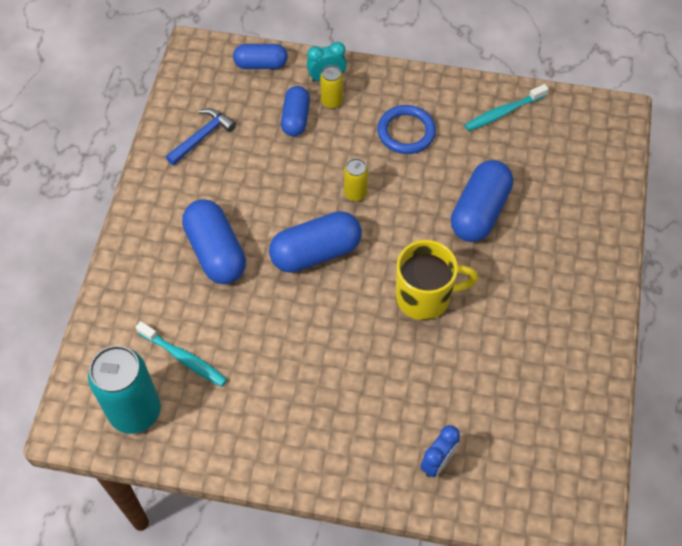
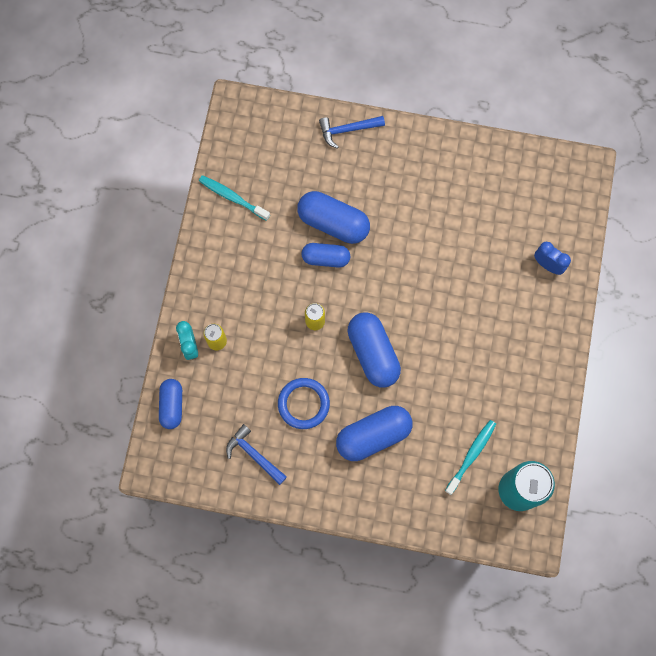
camera: 90 degrees left, 15 degrees up
blue capsule [281,86,310,136] -> blue capsule moved to [302,243,350,268]
blue ring [377,105,436,154] -> blue ring moved to [278,378,330,429]
yellow mug [396,240,478,320] -> none
turquoise toothbrush [464,84,549,131] -> turquoise toothbrush turned 150 degrees clockwise [199,175,270,221]
none -> blue hammer [319,116,385,149]

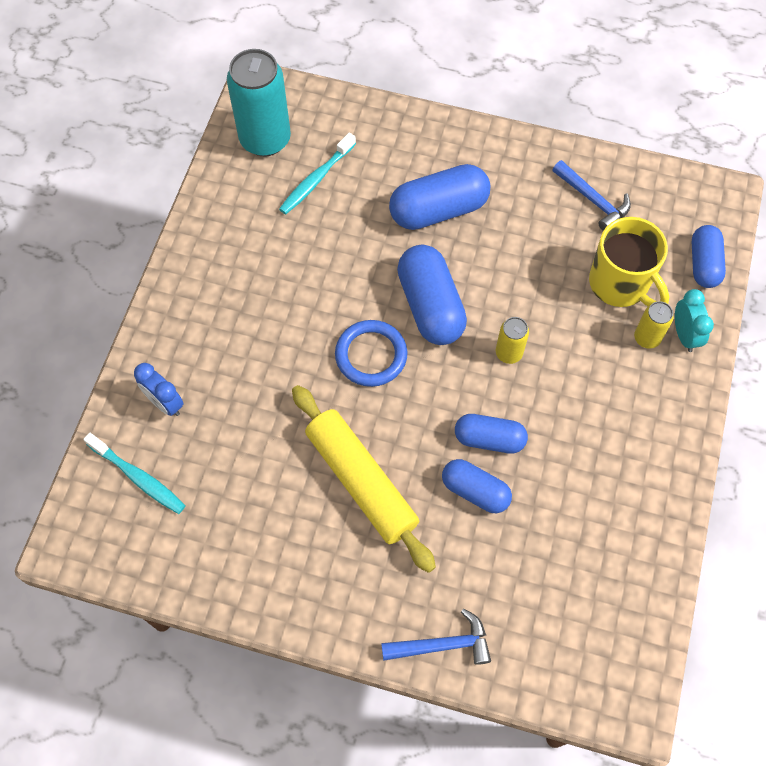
camera: 175 degrees left, 10 degrees down
turquoise toothbrush [199,175,270,221] -> turquoise toothbrush moved to [83,433,186,514]
blue ring [278,378,330,429] -> blue ring moved to [335,320,408,387]
blue capsule [297,191,370,244] -> blue capsule [442,459,512,513], size x0.63
none -> yellow rolling pin [292,385,436,573]
none -> yellow mug [589,217,669,307]

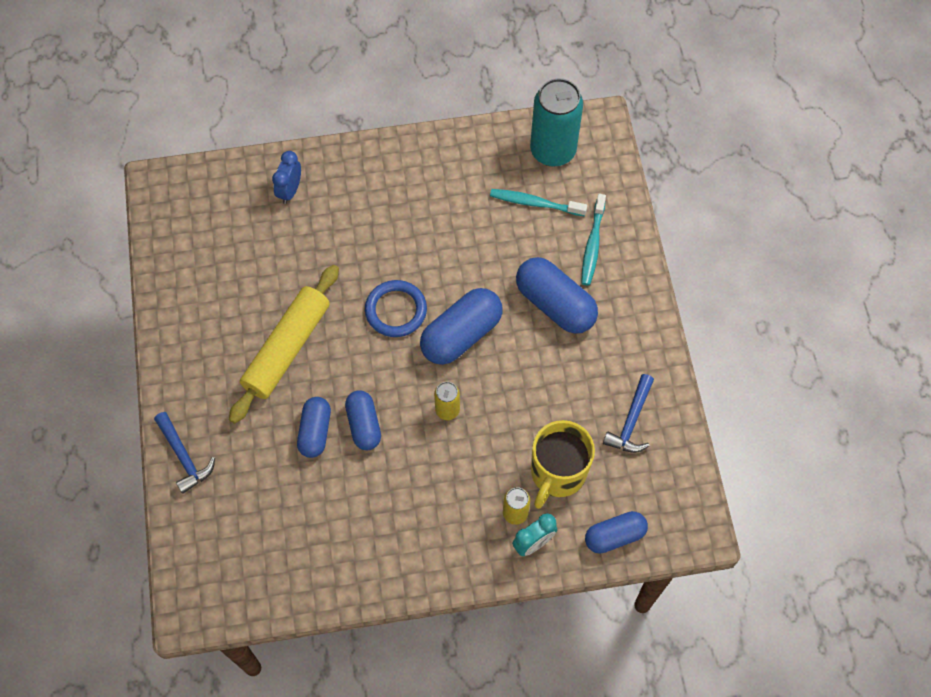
camera: 65 degrees right, 0 degrees up
turquoise toothbrush [83,433,186,514] -> turquoise toothbrush moved to [581,194,606,286]

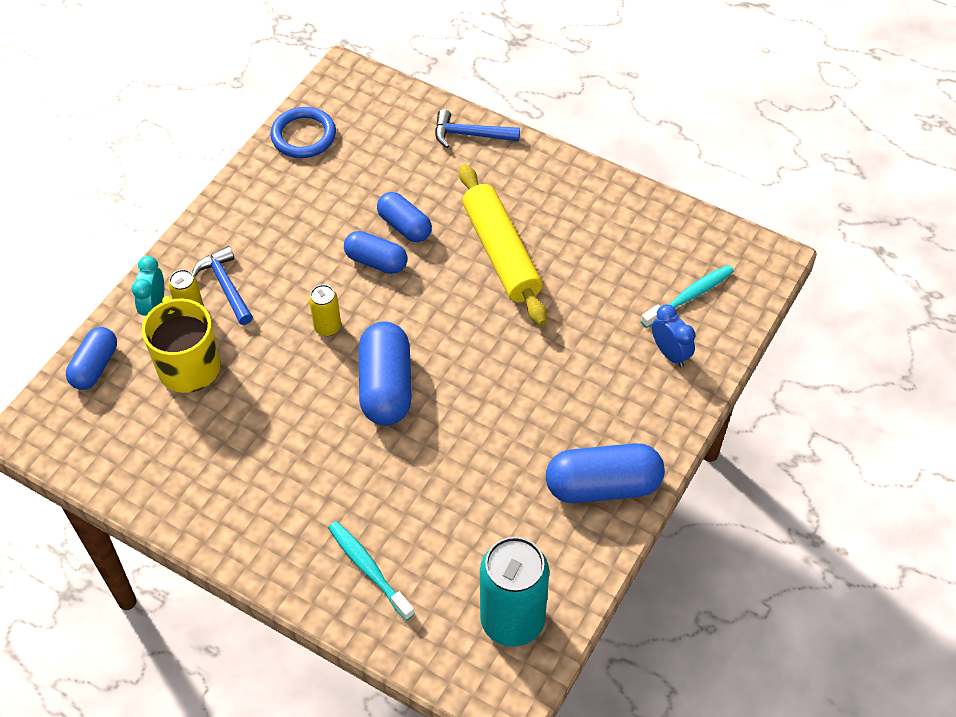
camera: 130 degrees right, 10 degrees down
blue ring [365,280,427,337] -> blue ring moved to [271,107,336,158]
turquoise toothbrush [490,189,587,216] -> turquoise toothbrush moved to [641,265,734,328]
blue capsule [516,257,598,334] -> blue capsule moved to [546,443,665,503]
blue hammer [603,374,654,453] -> blue hammer moved to [192,246,253,325]

